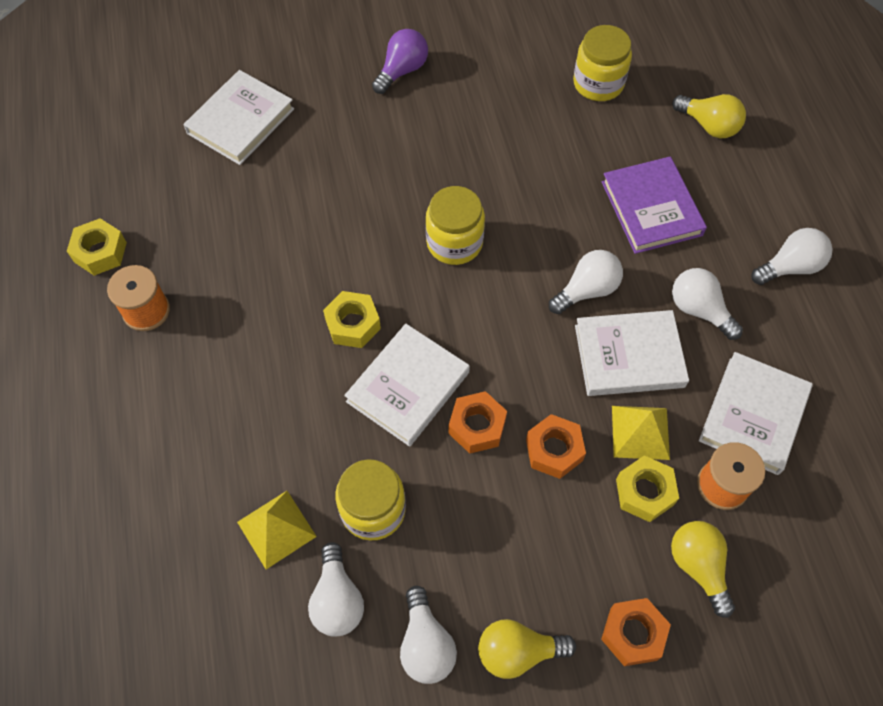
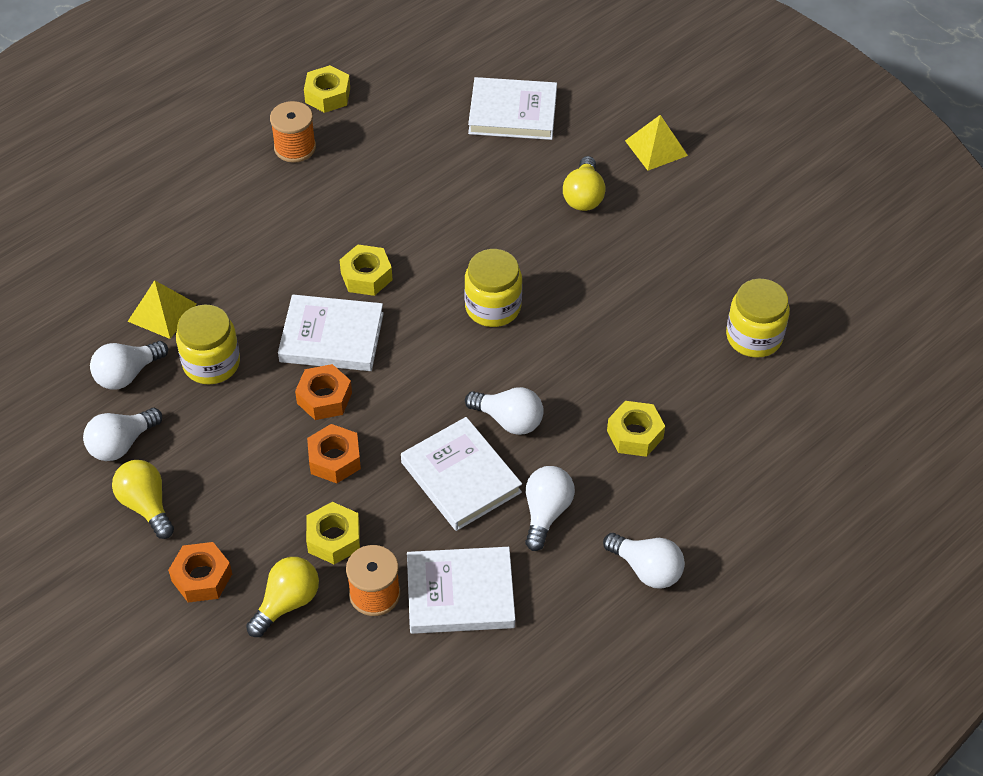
camera: 60 degrees right, 10 degrees down
purple light bulb [372,29,428,94] -> none
purple book [602,156,707,254] -> yellow nut [607,401,665,457]
yellow pyramid [612,406,670,460] -> yellow pyramid moved to [625,115,688,171]
yellow light bulb [672,94,746,138] -> yellow light bulb moved to [563,156,606,211]

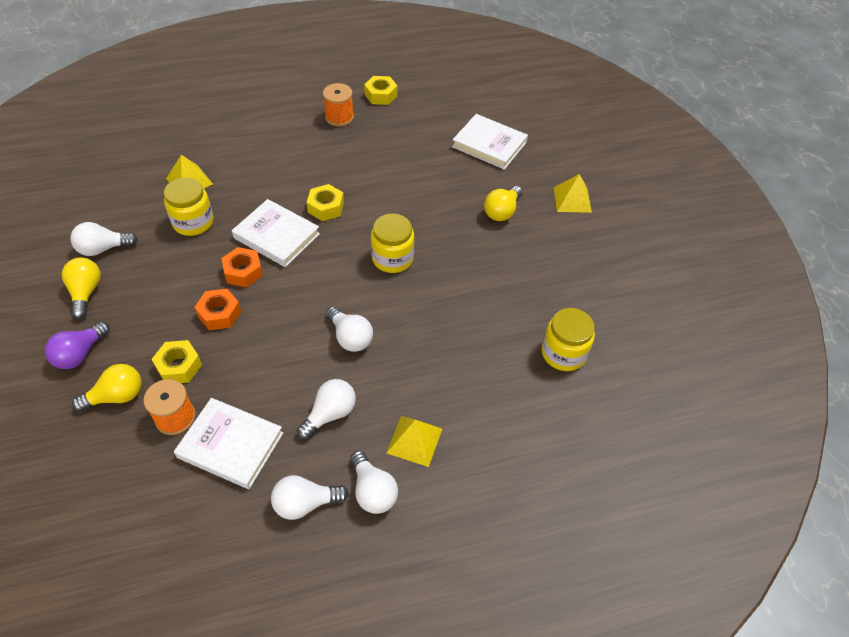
camera: 25 degrees right, 0 degrees up
white light bulb [90,341,168,390] -> white light bulb moved to [271,475,349,520]
orange nut [168,542,232,602] -> purple light bulb [45,322,110,369]
white book [401,417,522,531] -> none
yellow nut [607,401,665,457] -> none
none -> yellow pyramid [386,416,442,467]

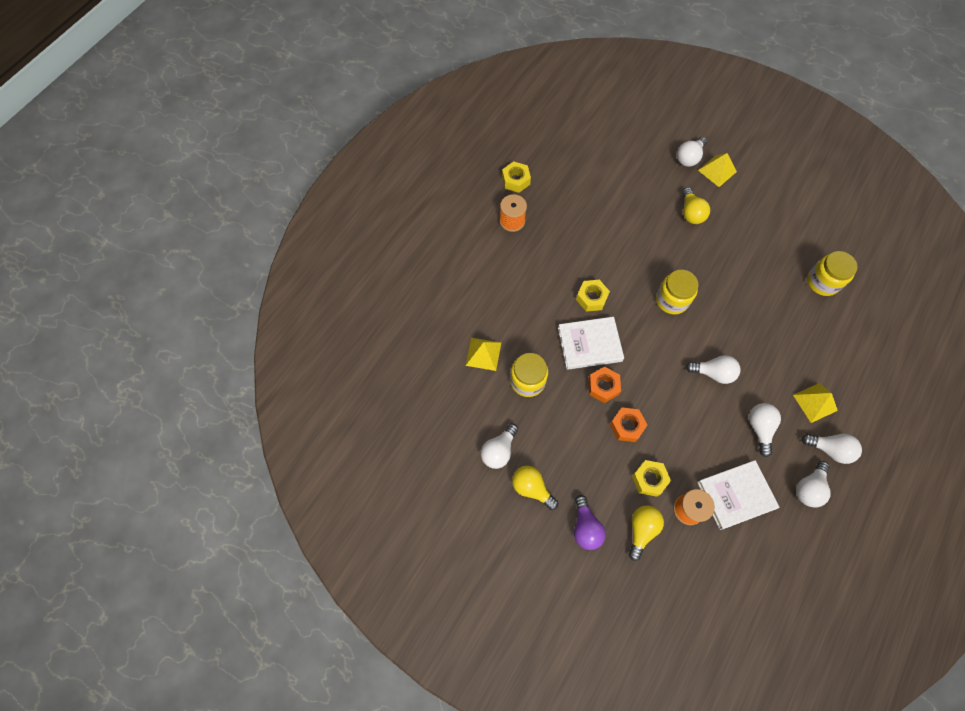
camera: 40 degrees left, 15 degrees up
white book [452,114,528,170] -> none
none -> white light bulb [677,137,707,167]

